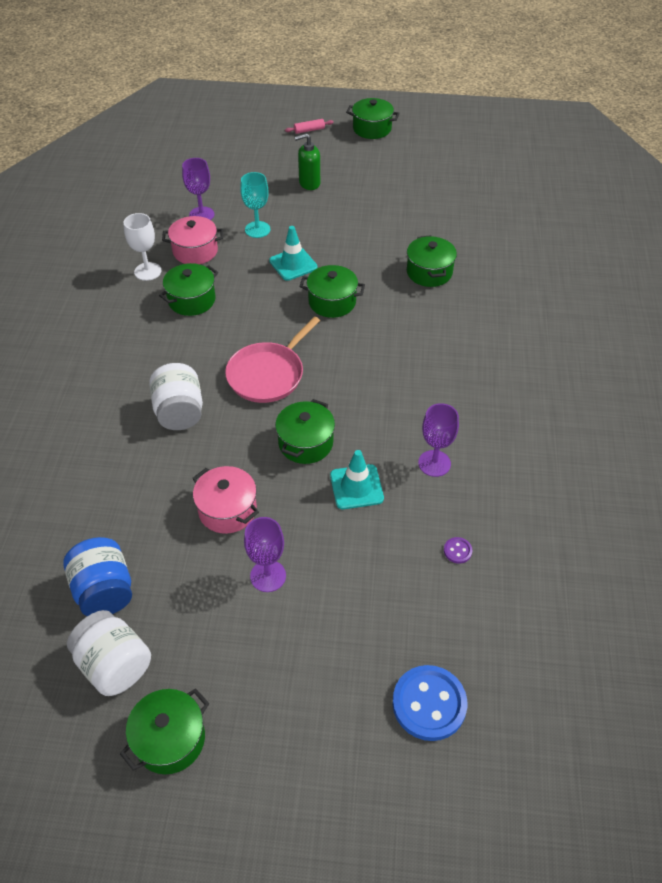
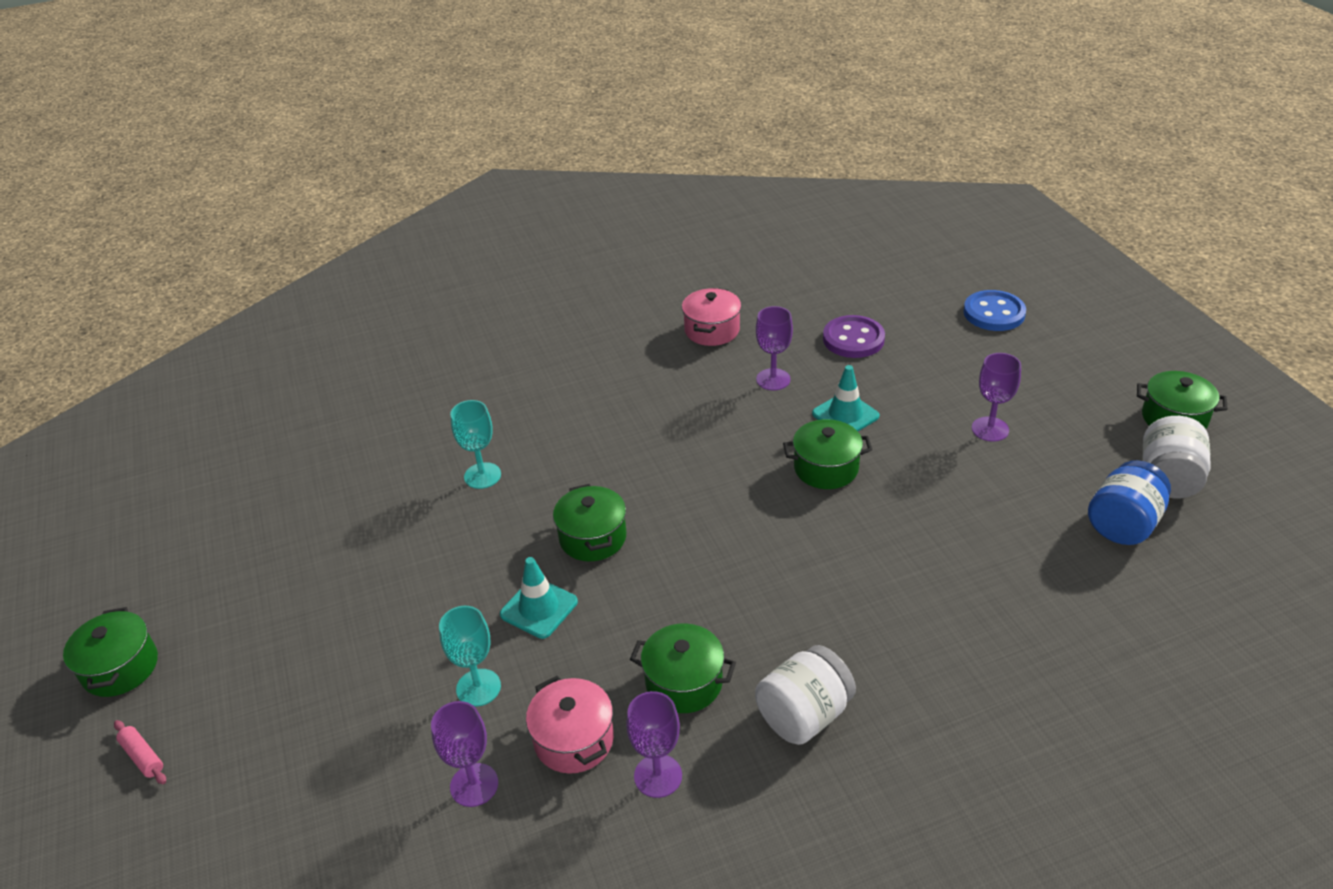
camera: 115 degrees left, 10 degrees down
white goblet [124,213,161,281] -> purple goblet [626,691,682,798]
white jar [149,363,203,430] -> white jar moved to [755,645,856,745]
pink pot [192,466,259,534] -> pink pot moved to [682,288,741,346]
pink pan [225,317,320,403] -> none
green soap dispenser [294,133,320,190] -> none
green pot [407,235,457,287] -> turquoise goblet [450,400,501,489]
purple button [444,537,472,564] -> purple button [823,315,885,358], size x2.31

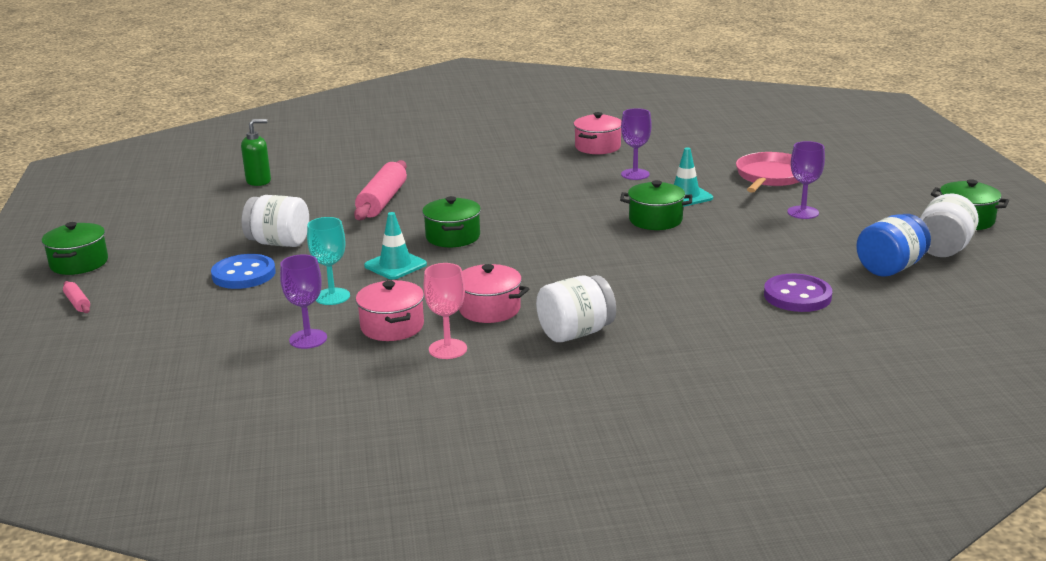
camera: 10 degrees right, 15 degrees down
turquoise goblet [450,400,501,489] -> pink rolling pin [354,160,407,220]
purple goblet [626,691,682,798] -> pink goblet [423,263,467,359]
green pot [630,623,736,713] -> pink pot [459,264,529,323]
purple button [823,315,885,358] -> purple button moved to [764,274,832,312]
blue button [963,290,1026,331] -> blue button moved to [211,254,276,289]
none -> green soap dispenser [241,119,271,186]
none -> white jar [242,195,309,247]
none -> pink pan [736,152,799,193]

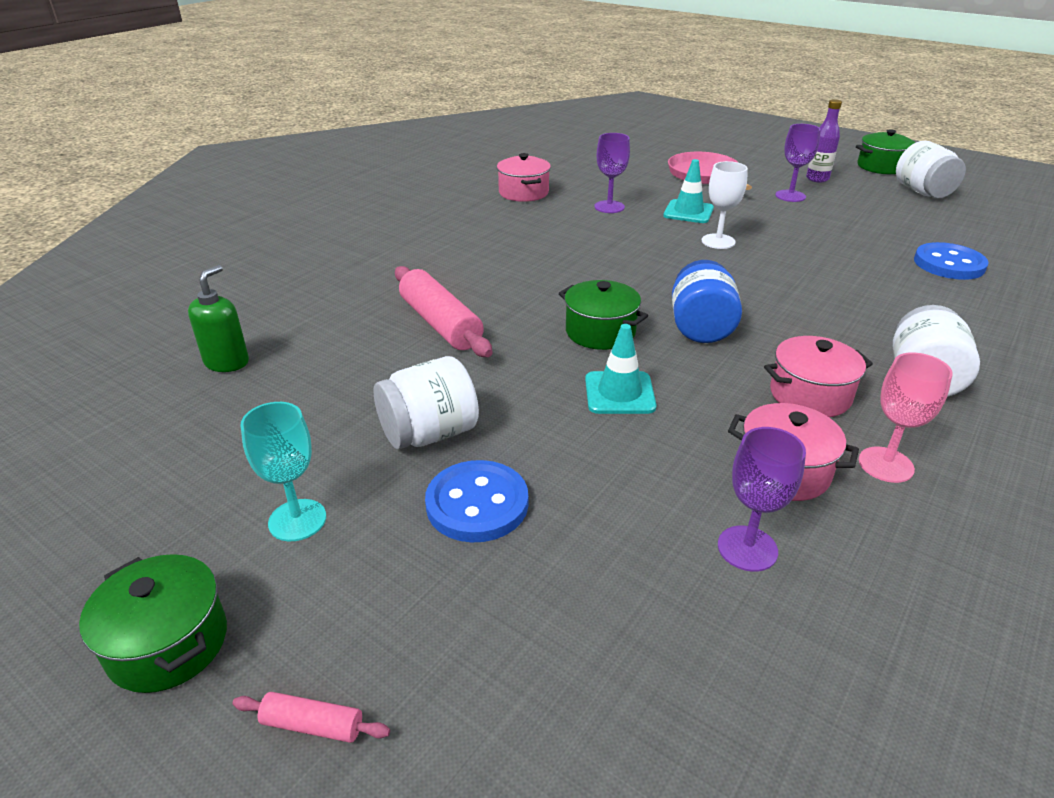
camera: 45 degrees left, 10 degrees up
turquoise goblet [307,217,350,305] -> turquoise goblet moved to [241,402,326,541]
green pot [620,180,692,230] -> white goblet [702,161,748,249]
purple button [764,274,832,312] -> blue button [914,242,989,280]
blue jar [856,214,931,277] -> blue jar moved to [672,260,742,343]
none -> purple bottle [806,99,842,183]

